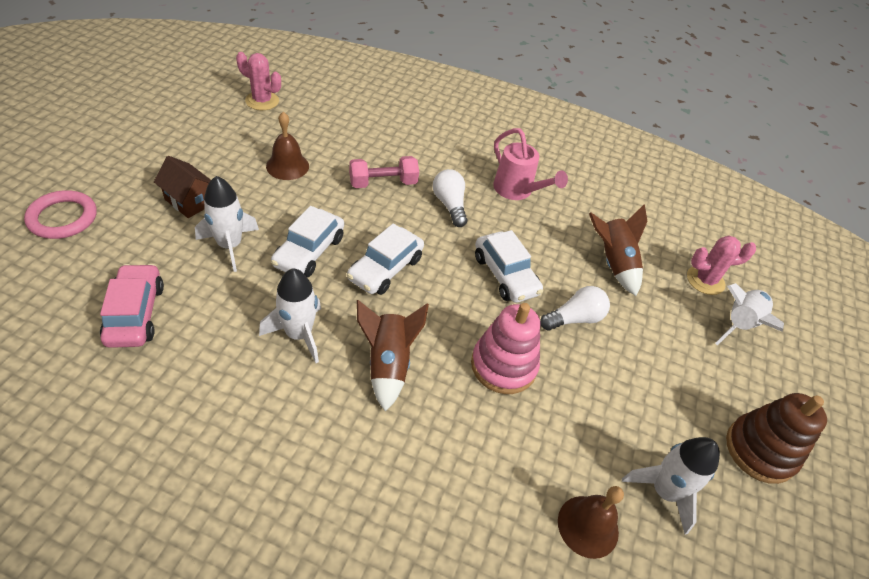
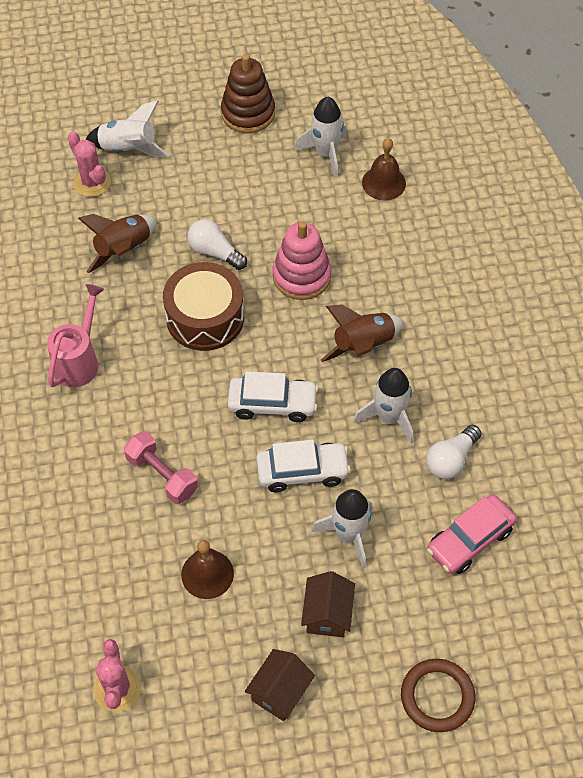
camera: 115 degrees left, 10 degrees up
pink ring [24,190,97,239] -> brown ring [401,659,476,732]
white light bulb [433,169,467,227] -> white light bulb moved to [426,425,481,479]
white car [475,230,543,303] -> brown drum [163,262,244,351]
none -> brown house [245,649,315,721]

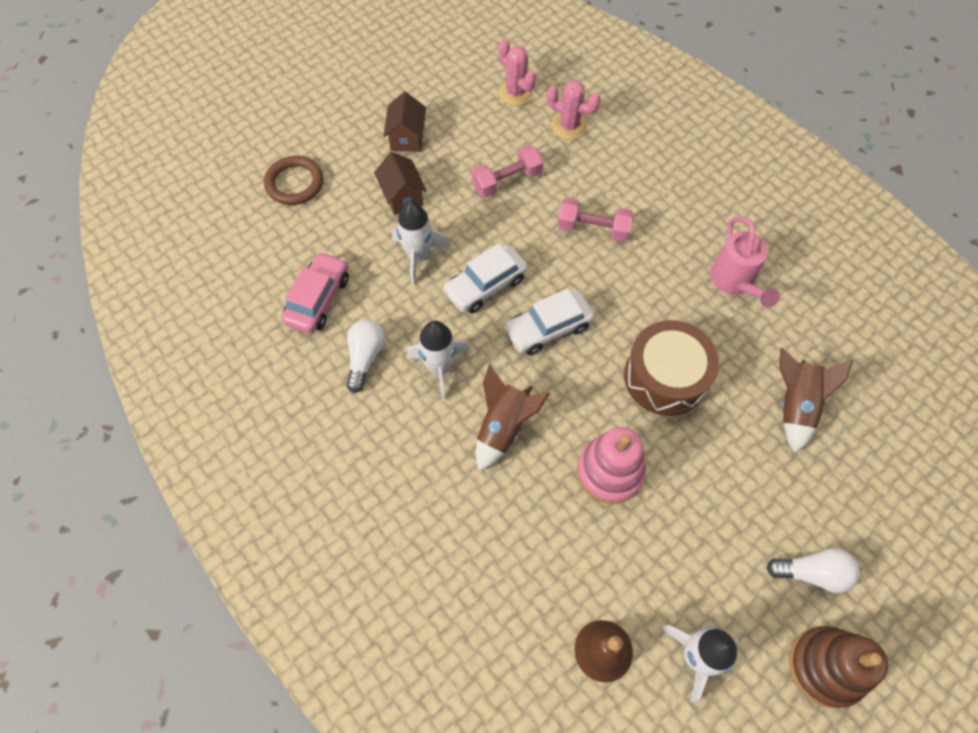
camera: 150 degrees right, 5 degrees up
pink cactus [68,132,111,197] -> pink cactus moved to [547,80,601,140]
white rocket [85,100,169,157] -> none
brown bell [181,540,234,599] -> pink dumbbell [472,145,543,198]
white light bulb [187,219,247,270] -> white light bulb moved to [767,548,859,593]

